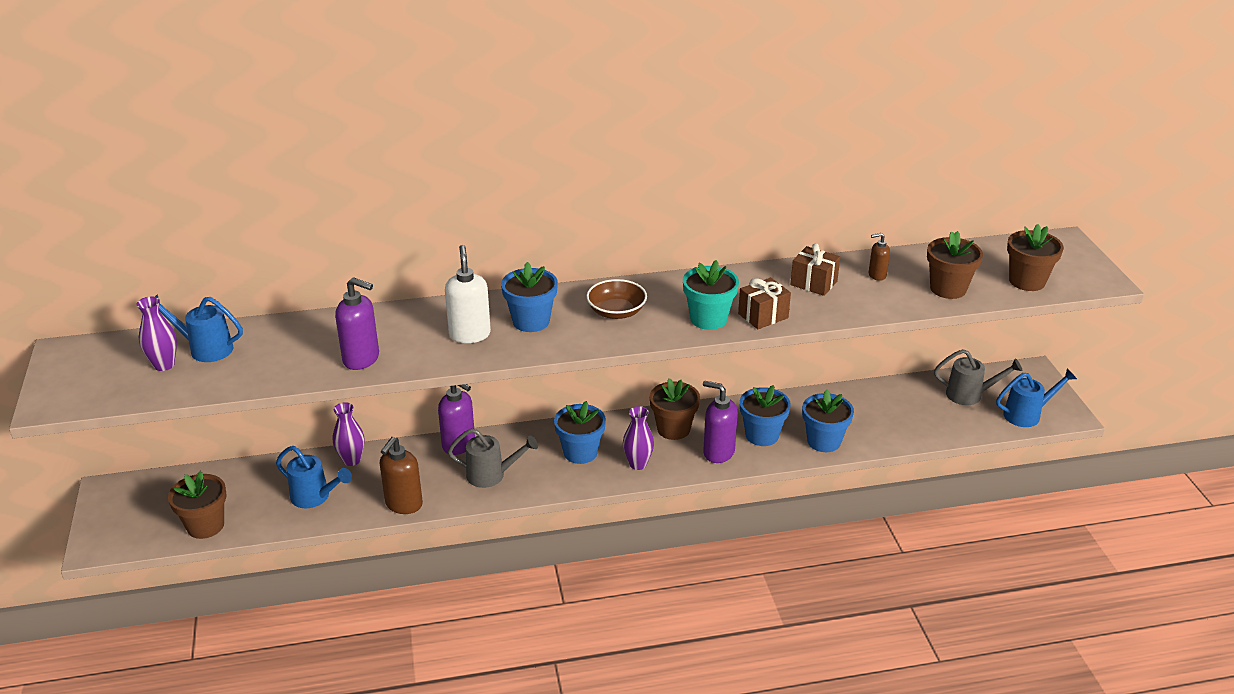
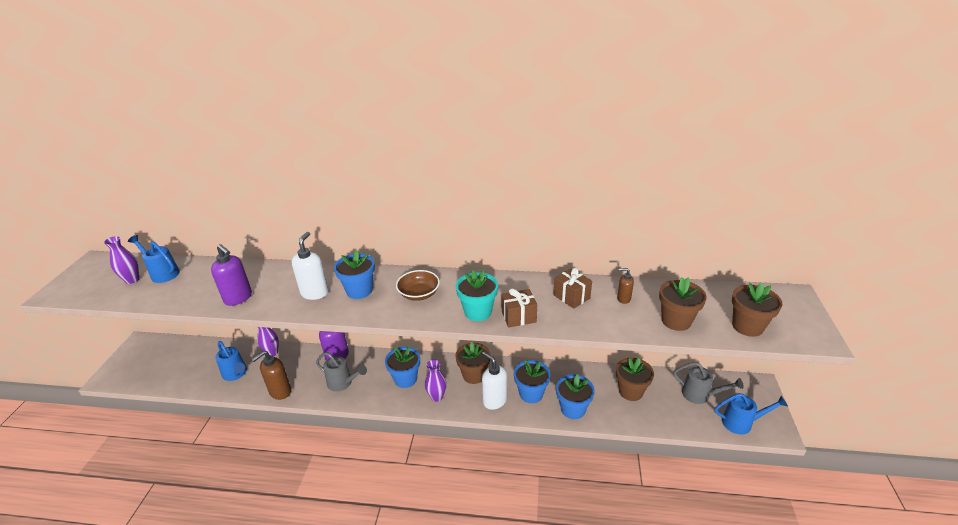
camera: 20 degrees right, 0 degrees up
brown flower pot [168,471,227,539] -> brown flower pot moved to [616,358,654,401]
purple soap dispenser [703,381,738,463] -> white soap dispenser [482,351,507,410]

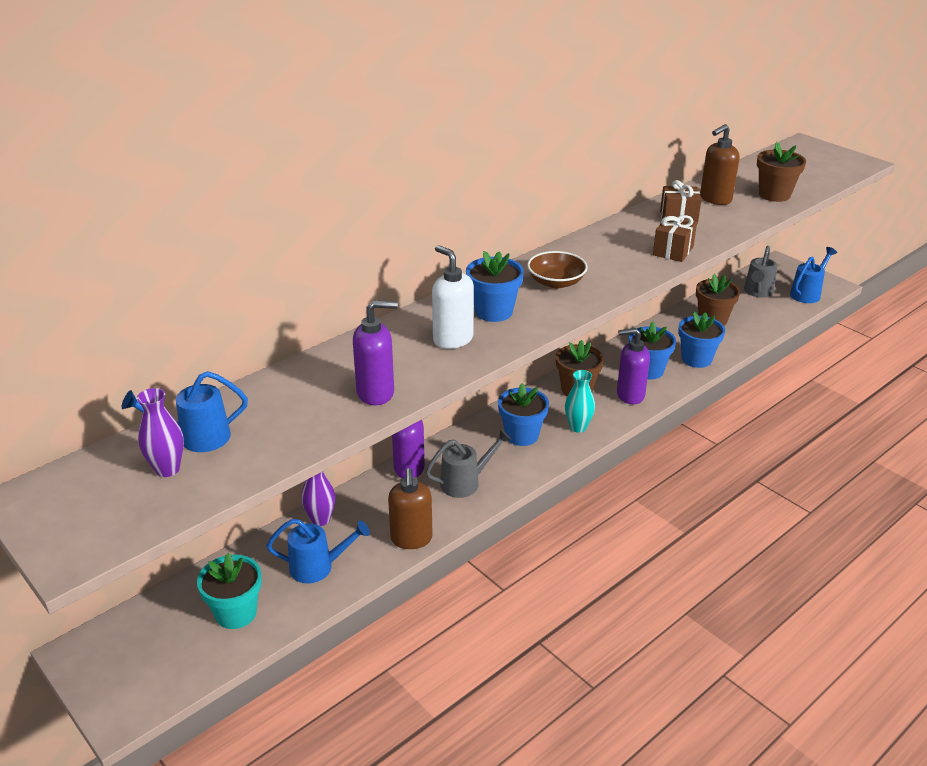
camera: 50 degrees left, 0 degrees up
purple vase [425,360,447,402] -> turquoise vase [565,370,595,433]
turquoise flower pot [456,270,498,321] -> turquoise flower pot moved to [197,553,262,629]
white soap dispenser [482,351,507,410] -> purple soap dispenser [617,328,650,404]
brown soap dispenser [617,268,634,304] -> brown soap dispenser [700,124,739,205], size x1.78
grey watering can [674,362,744,404] -> grey watering can turned 135 degrees clockwise [744,246,777,298]
brown flower pot [732,283,783,337] -> none

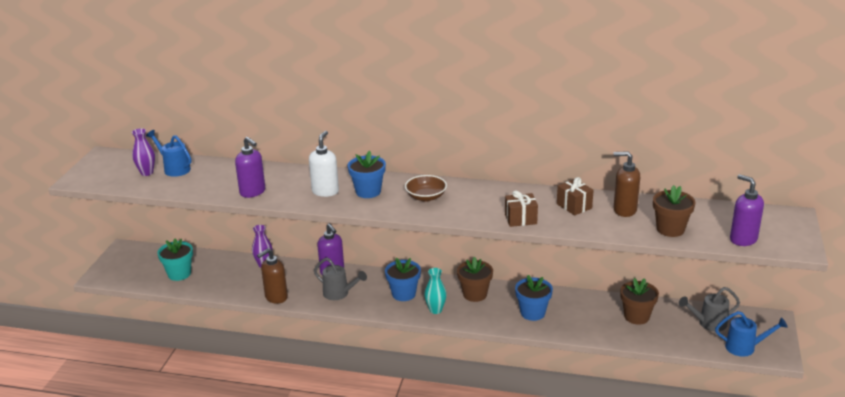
camera: 55 degrees right, 5 degrees down
blue watering can [267,519,370,583] -> none
purple soap dispenser [617,328,650,404] -> purple soap dispenser moved to [730,174,764,246]
blue flower pot [678,312,725,368] -> none

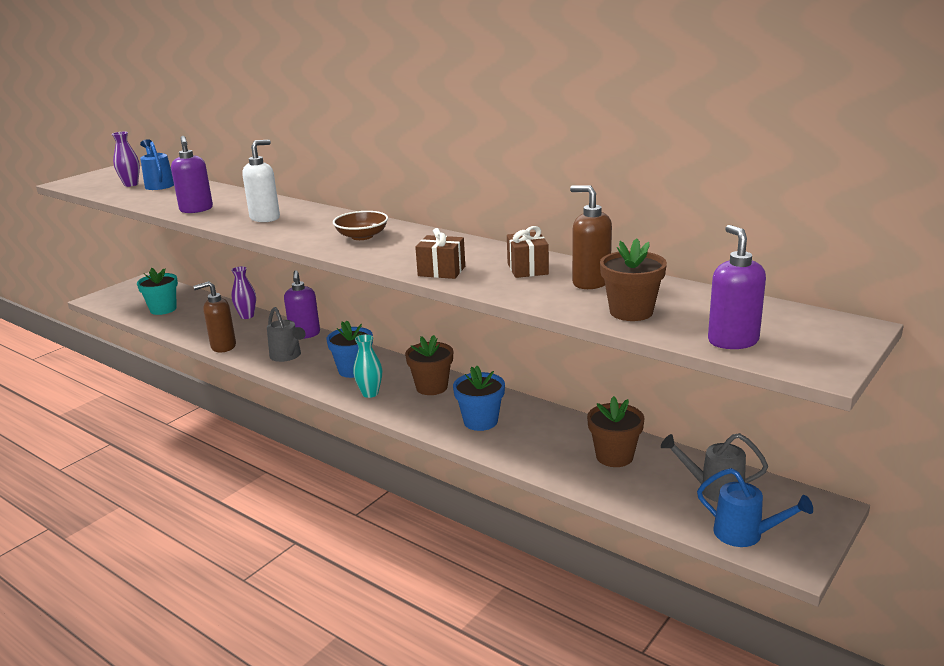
camera: 25 degrees right, 5 degrees down
blue flower pot [348,151,386,198] -> none

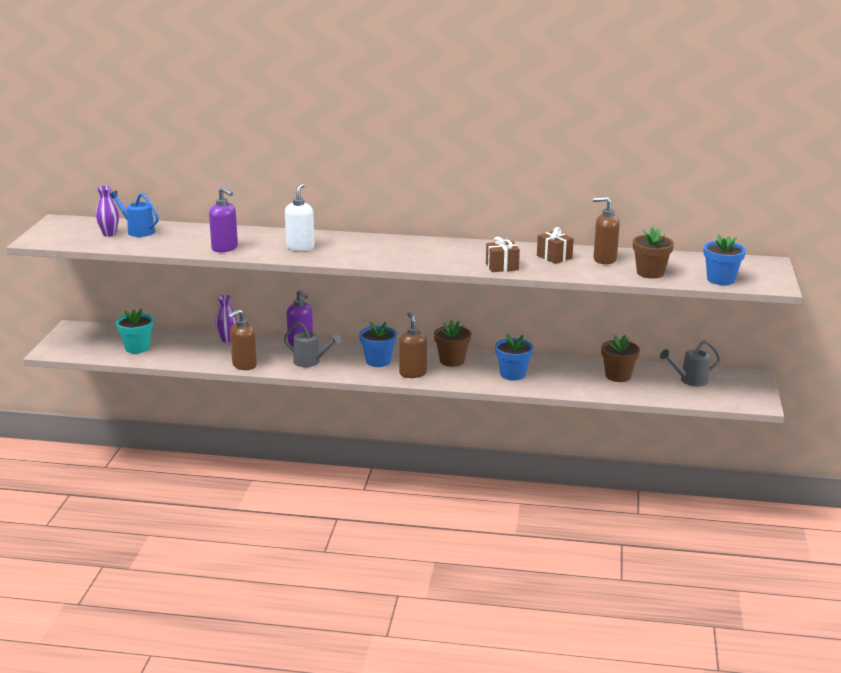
camera: 30 degrees left, 0 degrees up
brown bowl [333,211,388,240] -> none
turquoise vase [353,334,382,398] -> brown soap dispenser [399,312,427,378]
blue watering can [697,468,813,547] -> none
purple soap dispenser [708,225,766,349] -> blue flower pot [704,234,746,285]

